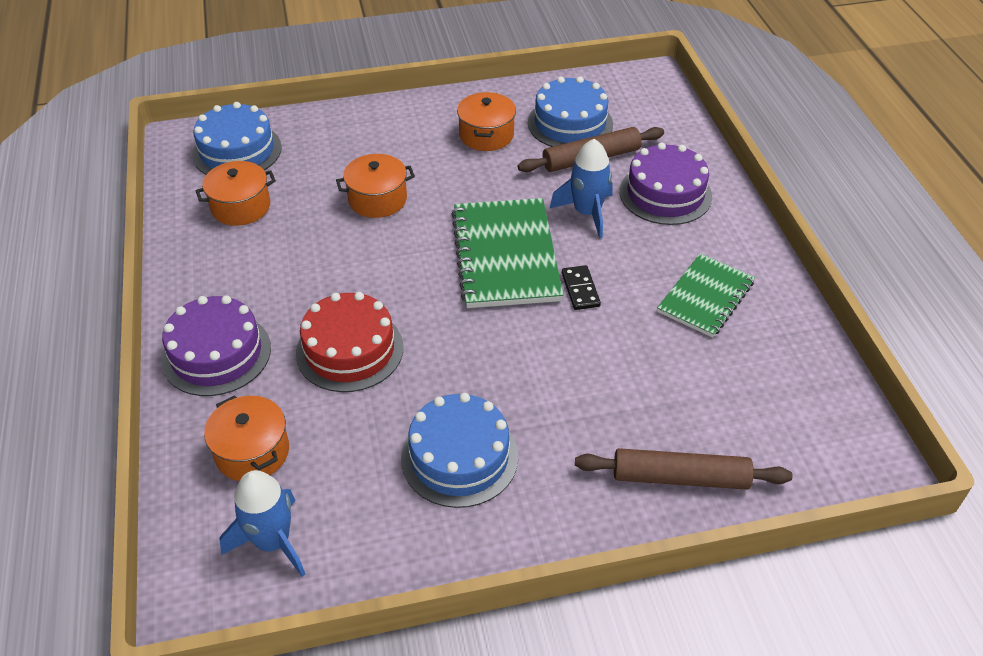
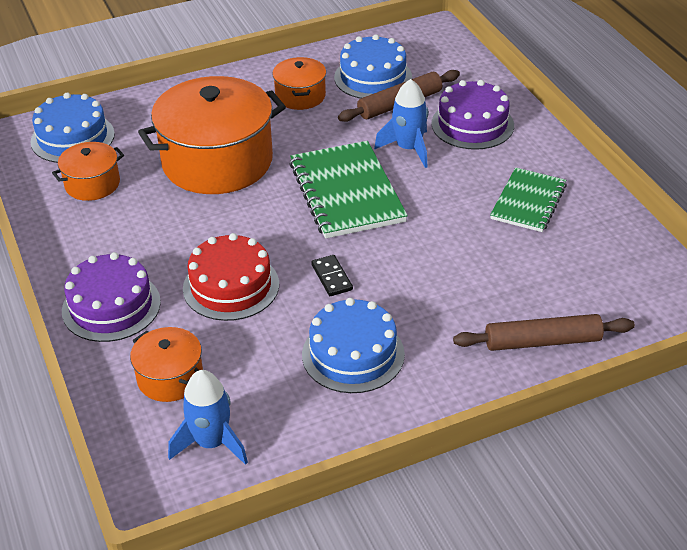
camera: 10 degrees left, 5 degrees down
orange pot [336,154,415,218] -> orange pot [138,76,286,194], size x2.05
black domino [562,265,601,310] -> black domino moved to [311,255,353,296]

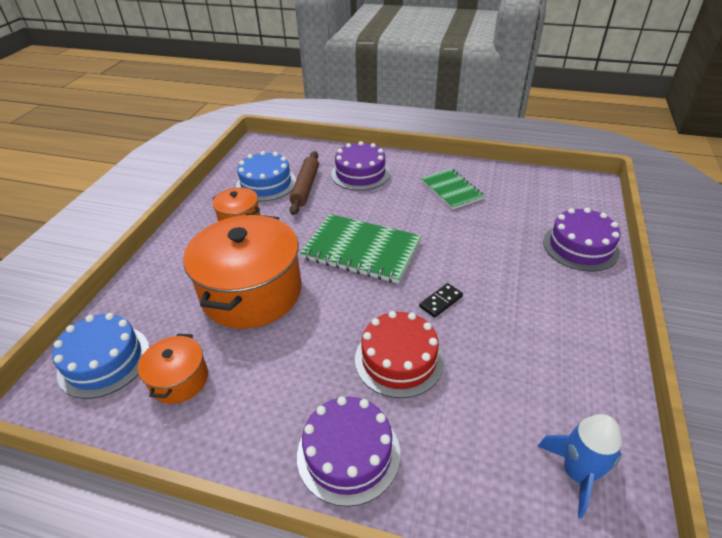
camera: 50 degrees left, 0 degrees up
orange pot [130,327,203,402] -> none
blue cake [302,298,405,393] -> none
black domino [311,255,353,296] -> black domino turned 60 degrees counterclockwise [419,283,463,318]
blue rocket [374,79,429,168] -> none
brown rolling pin [453,314,635,351] -> purple cake [543,208,620,271]

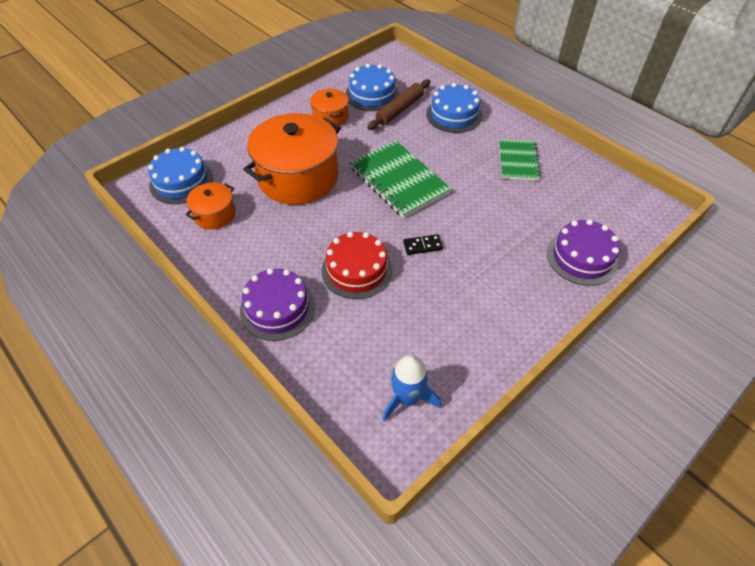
camera: 30 degrees right, 10 degrees up
purple cake [331,141,390,190] -> blue cake [426,83,482,133]

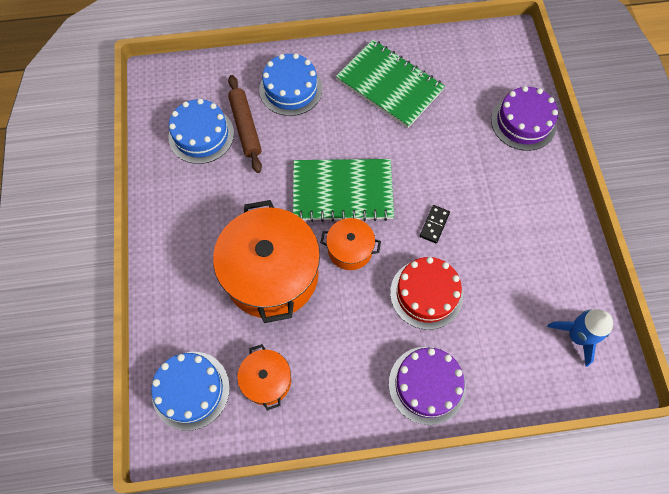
camera: 55 degrees left, 15 degrees up
orange pot [310,89,349,126] -> orange pot moved to [320,218,381,270]
green notebook [499,139,541,181] -> green notebook [336,40,445,128], size x1.57

